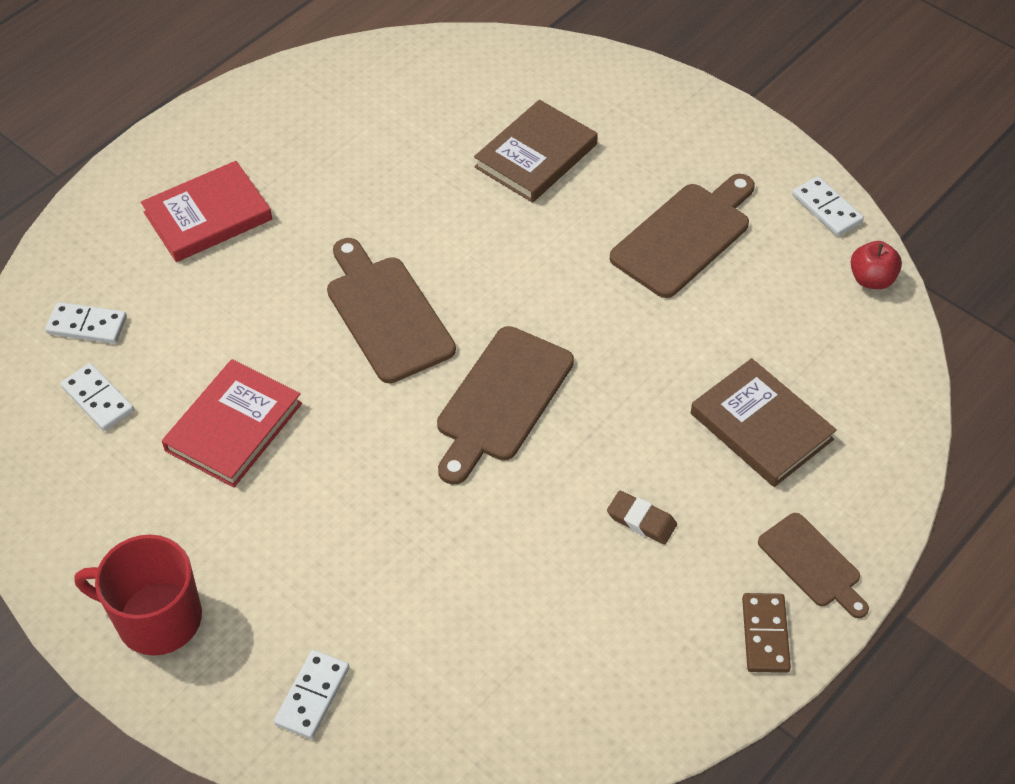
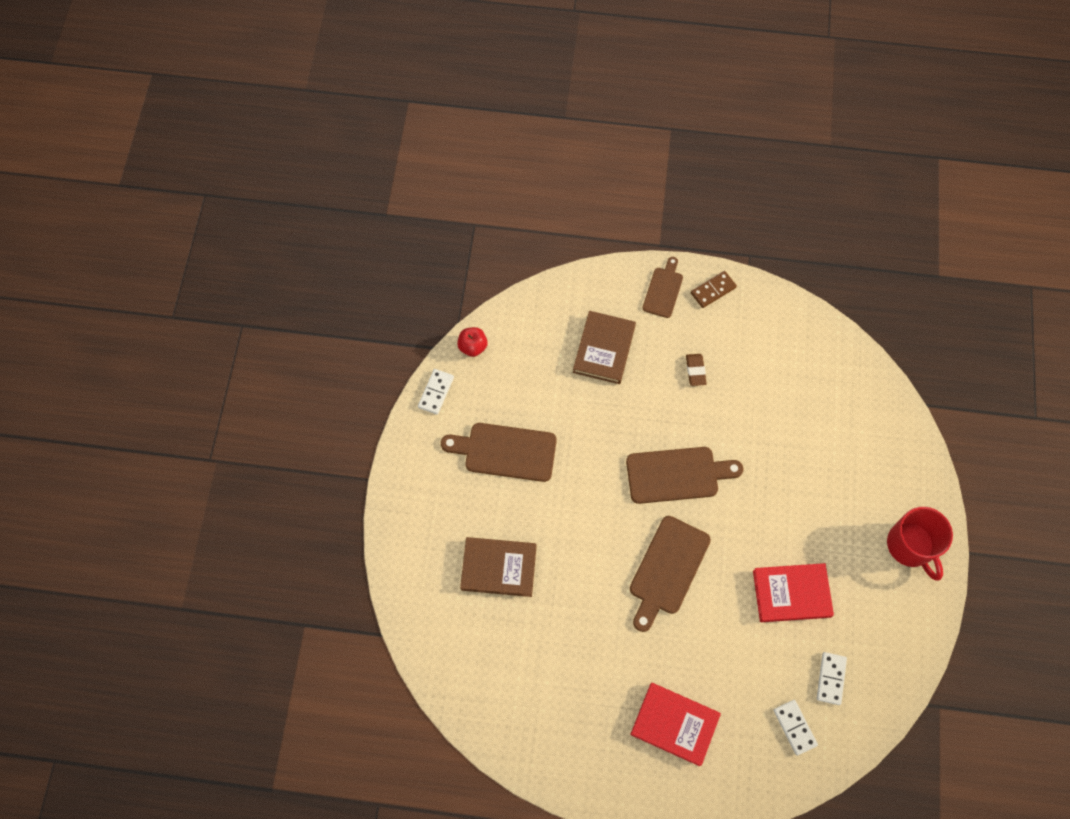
camera: 125 degrees left, 15 degrees up
white domino [274,650,350,739] -> none

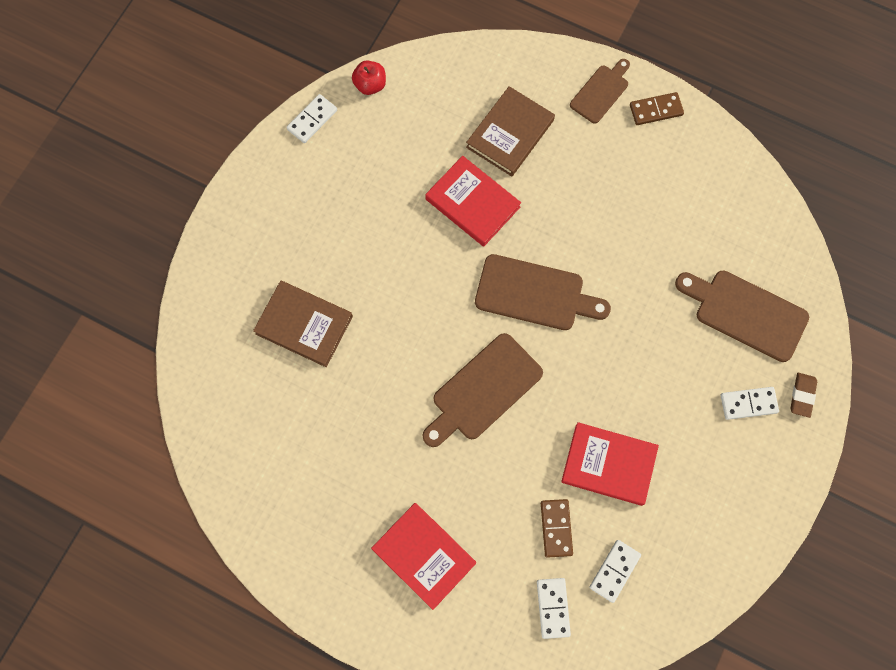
camera: 20 degrees right, 5 degrees up
brown cutting board [441,423,557,482] -> brown cutting board moved to [675,271,809,362]
brown eraser [686,354,707,386] -> brown eraser moved to [790,373,817,418]
red mug [887,507,953,581] -> none
none -> red book [425,156,521,247]
none -> brown domino [541,499,573,558]
none -> white domino [721,387,779,420]

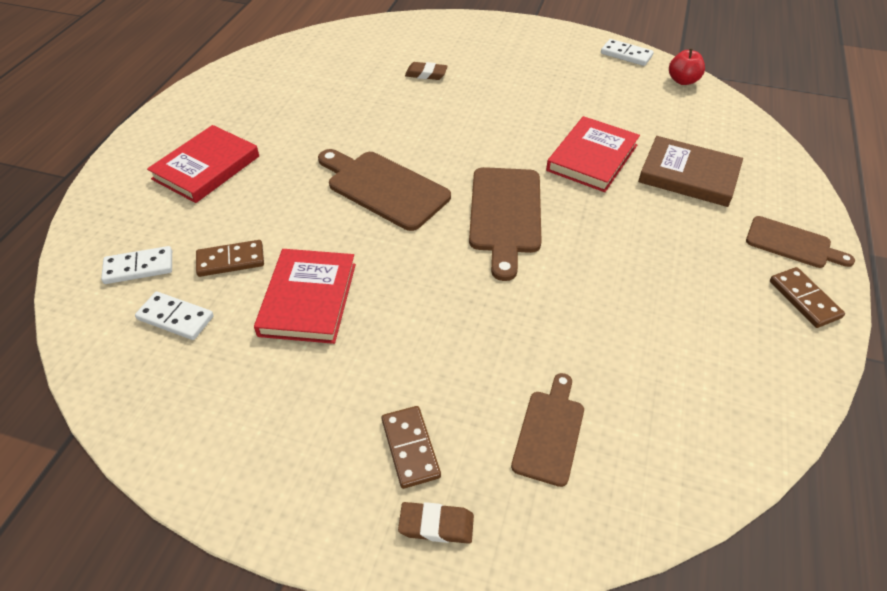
camera: 80 degrees right, 25 degrees down
brown book [253,281,353,367] -> brown eraser [405,62,448,80]
brown cutting board [675,271,809,362] -> brown cutting board [511,373,584,487], size x0.62
white domino [721,387,779,420] -> brown domino [382,406,441,489]

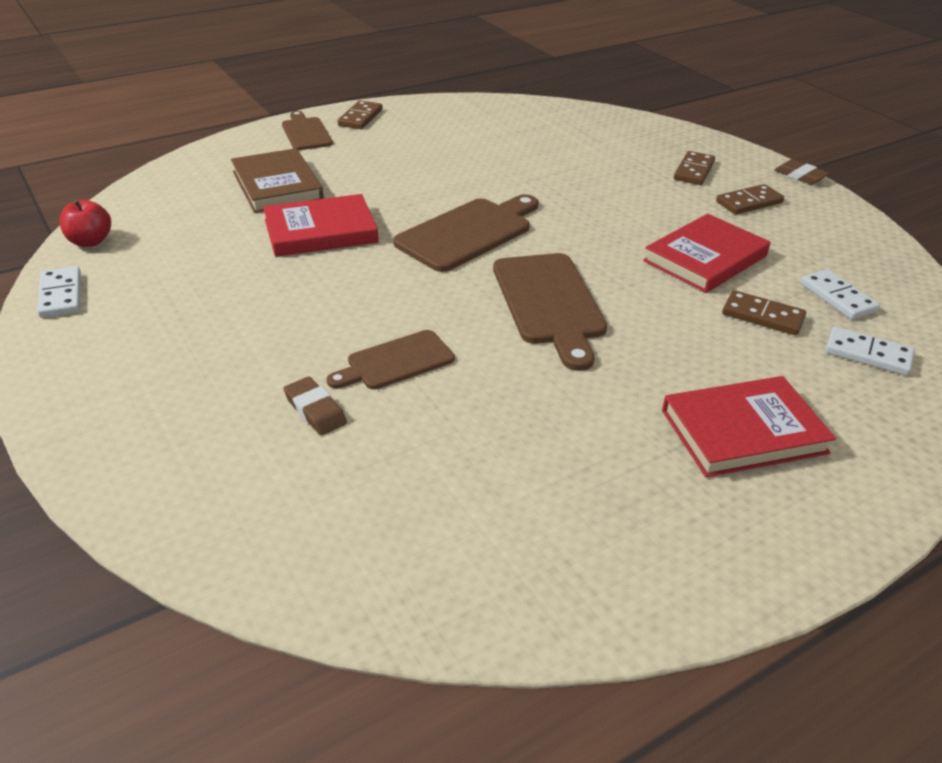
camera: 140 degrees left, 10 degrees down
brown eraser [398,502,474,544] -> brown eraser moved to [774,159,830,185]
brown cutting board [511,373,584,487] -> brown cutting board moved to [327,330,455,389]
none -> brown domino [716,184,784,214]

